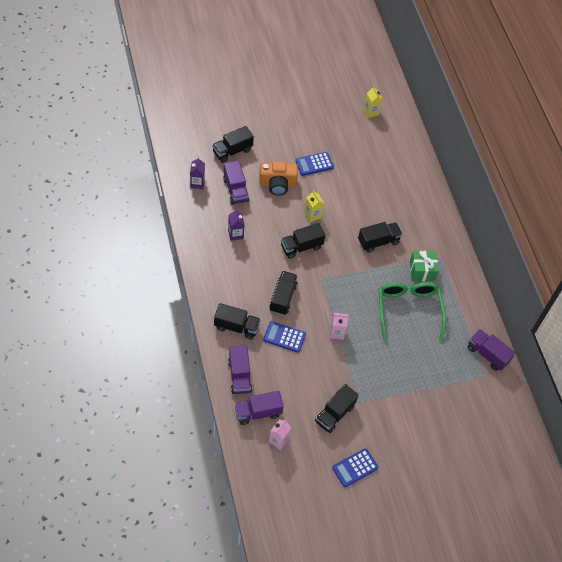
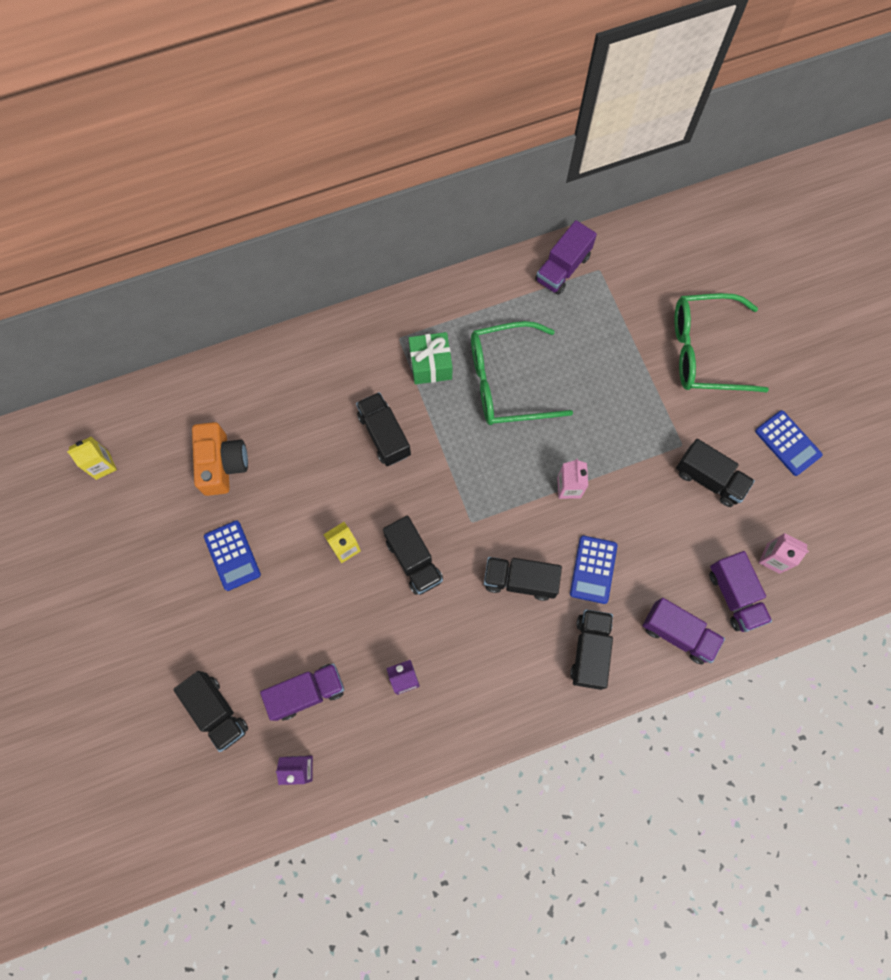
camera: 90 degrees left, 15 degrees up
purple truck [228,345,252,394] -> purple truck turned 45 degrees clockwise [643,598,725,665]
orange camera [259,161,298,195] -> orange camera moved to [192,422,248,496]
none -> green glasses [675,293,769,392]

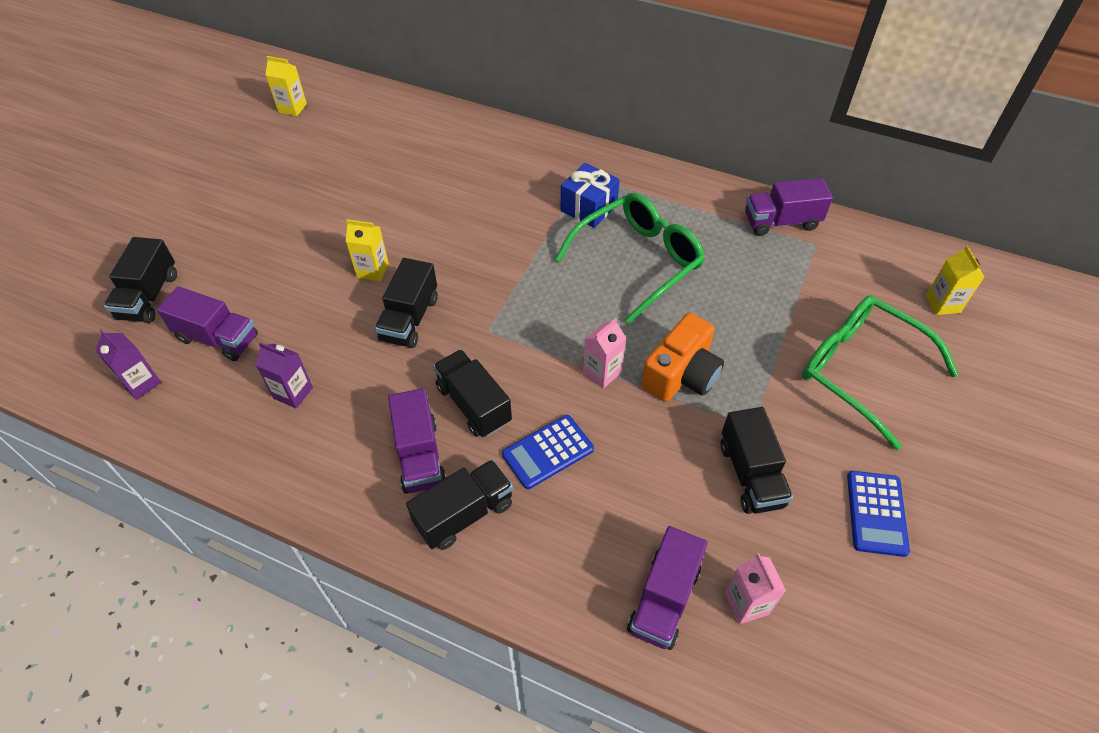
camera: 45 degrees right, 20 degrees down
orange camera [192,422,248,496] -> orange camera moved to [641,313,724,402]
blue calculator [204,521,261,591] -> none
black truck [356,392,411,466] -> none
green gift [409,332,452,384] -> blue gift [561,163,620,228]
green glasses [471,321,573,425] -> green glasses turned 105 degrees clockwise [555,193,705,324]
purple truck [643,598,725,665] -> purple truck moved to [388,388,446,494]
none -> yellow carton [926,246,984,315]

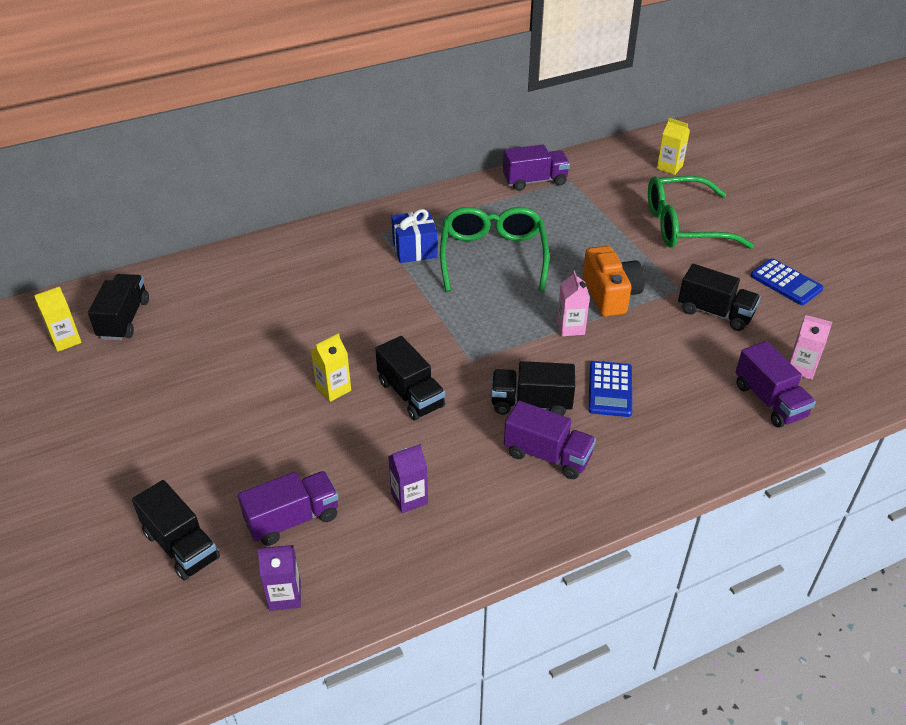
camera: 50 degrees left, 10 degrees down
black truck [406,459,513,550] -> black truck moved to [88,274,149,340]
purple truck [745,178,833,236] -> purple truck turned 135 degrees counterclockwise [503,144,570,191]

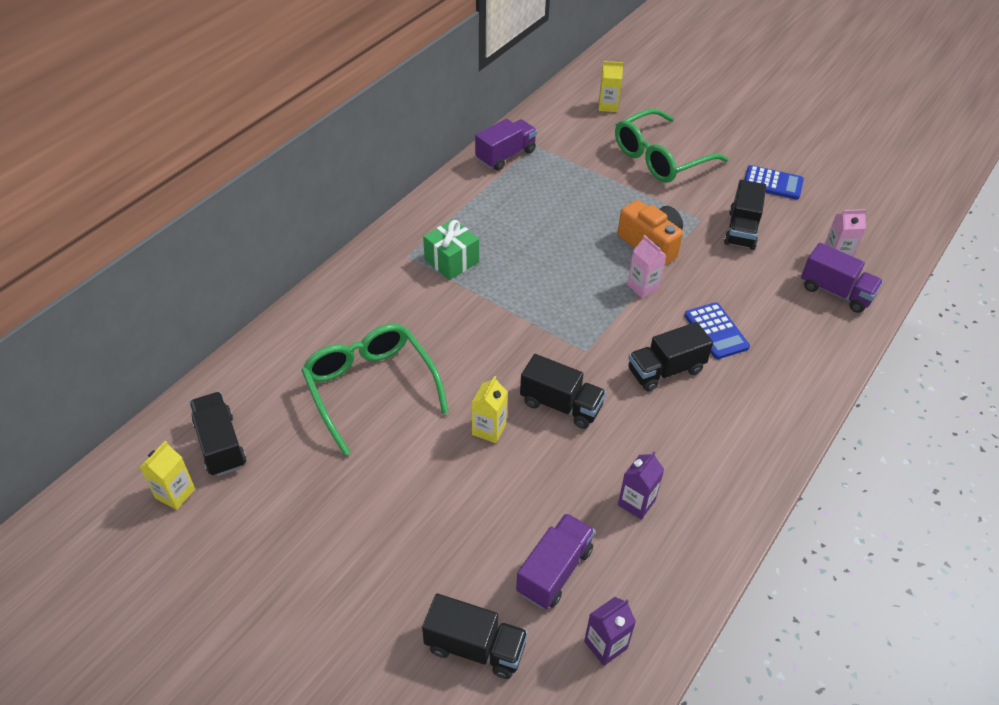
camera: 30 degrees left, 5 degrees up
blue gift [391,209,438,263] -> green gift [423,219,479,280]
green glasses [440,207,549,292] -> green glasses moved to [301,324,449,456]
purple truck [504,401,596,479] -> none
black truck [678,264,761,331] -> black truck turned 105 degrees clockwise [724,180,766,250]

